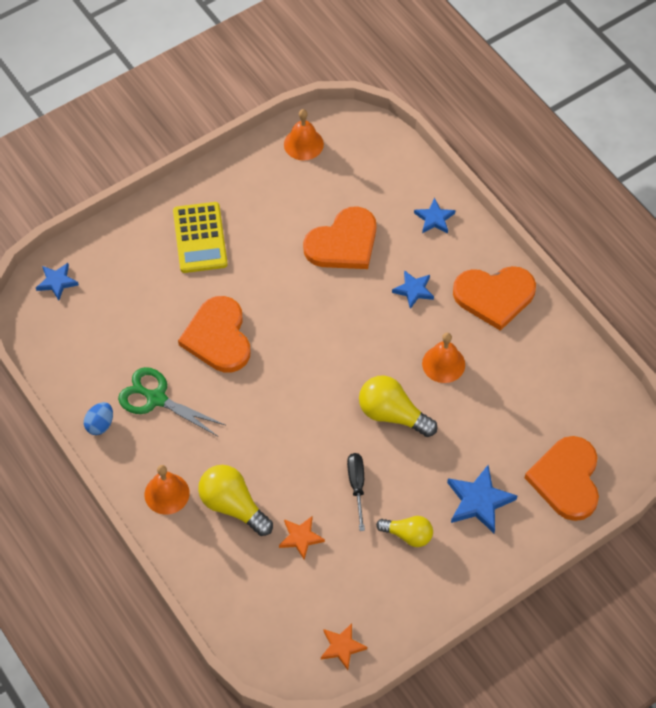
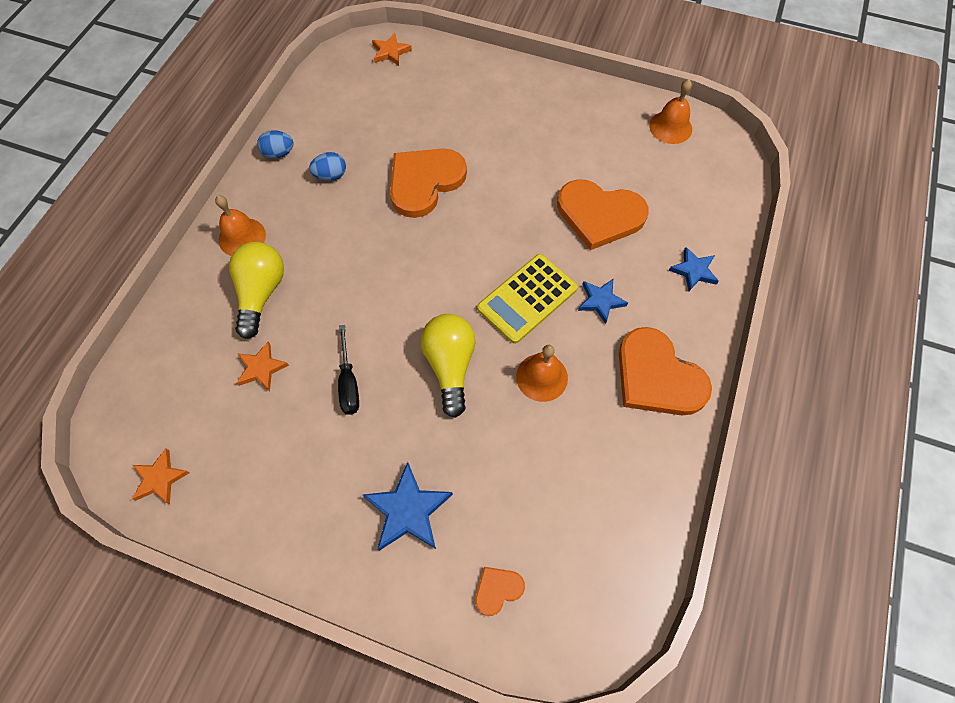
camera: 55 degrees right, 5 degrees up
blue star [36,263,79,301] -> orange star [372,33,412,66]
green scissors [118,367,225,436] -> blue egg [309,152,346,181]
yellow calculator [173,202,228,273] -> yellow calculator moved to [477,254,578,344]
black screwdriver [347,453,365,531] -> black screwdriver turned 120 degrees clockwise [338,325,359,415]
yellow light bulb [376,516,433,547] -> none
orange heart [525,436,599,521] -> orange heart [475,567,525,616], size x0.46

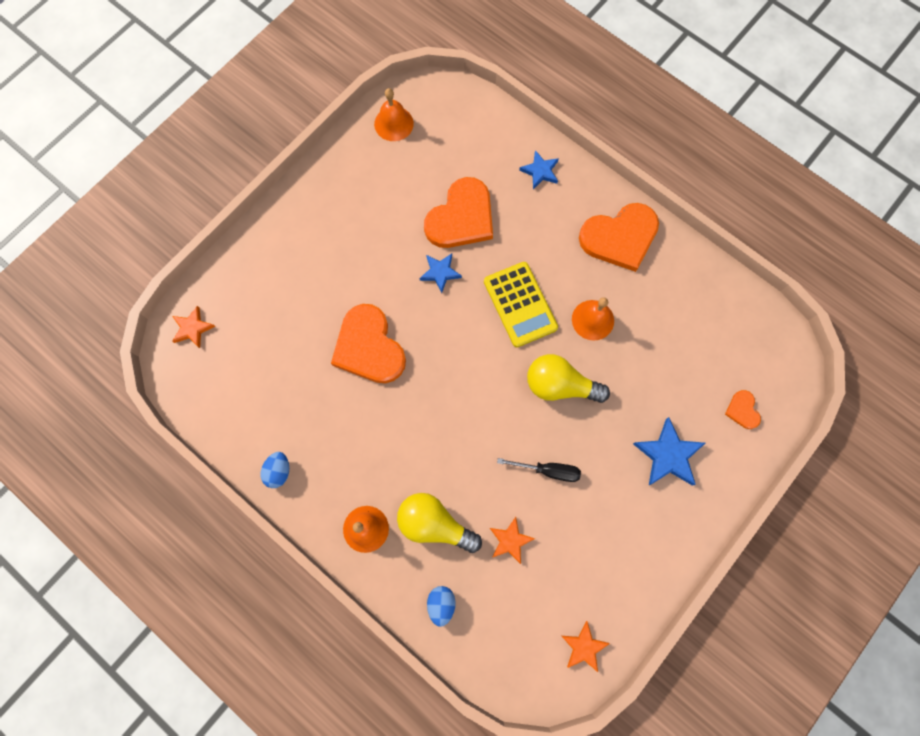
camera: 70 degrees left, 10 degrees up
blue egg [309,152,346,181] -> blue egg moved to [427,586,456,627]
blue star [578,279,628,324] -> blue star moved to [420,254,462,293]

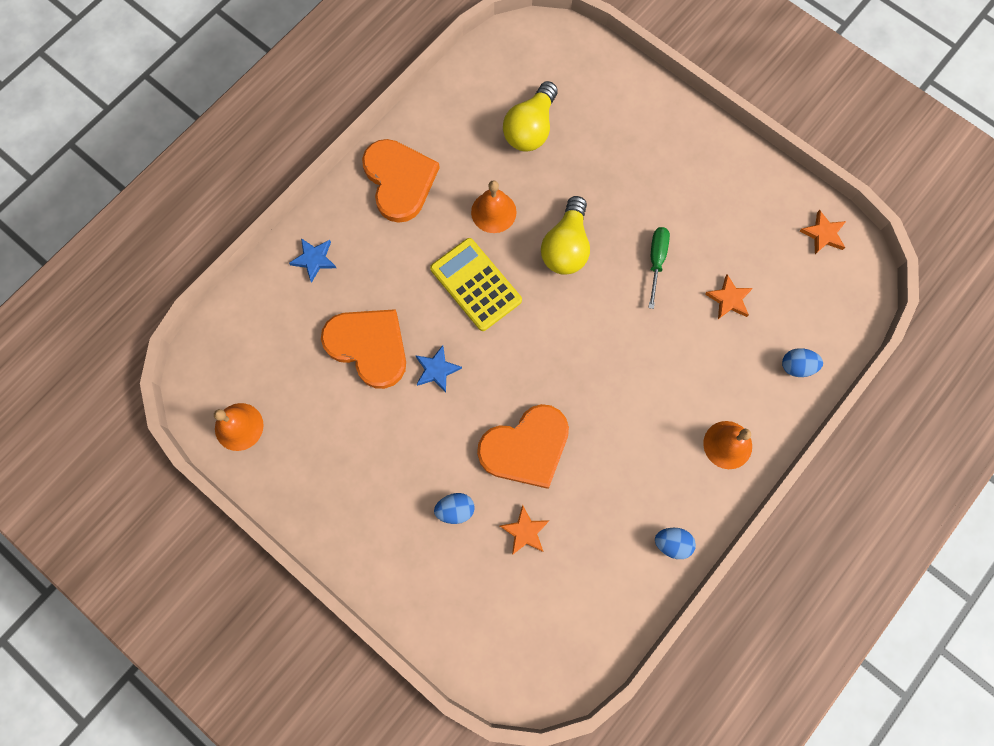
camera: 90 degrees left, 0 degrees up
orange star [172,306,215,348] -> orange star moved to [500,505,550,555]
yellow light bulb [397,493,482,553] -> yellow light bulb moved to [503,81,558,152]
yellow calculator [484,262,558,347] -> yellow calculator turned 105 degrees counterclockwise [430,238,522,331]
black screwdriver [497,458,581,482] -> green screwdriver [648,227,670,309]
blue star [633,417,705,486] -> none
orange heart [725,390,761,429] -> none
none -> blue egg [434,493,474,524]

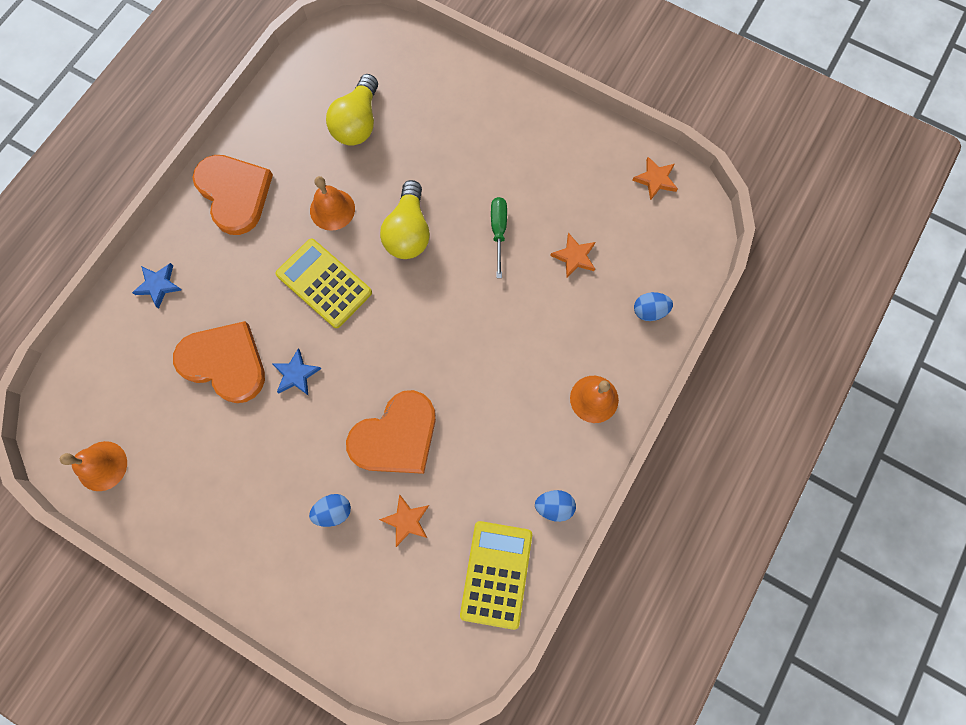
camera: 10 degrees left, 0 degrees up
none -> yellow calculator [460,521,532,630]

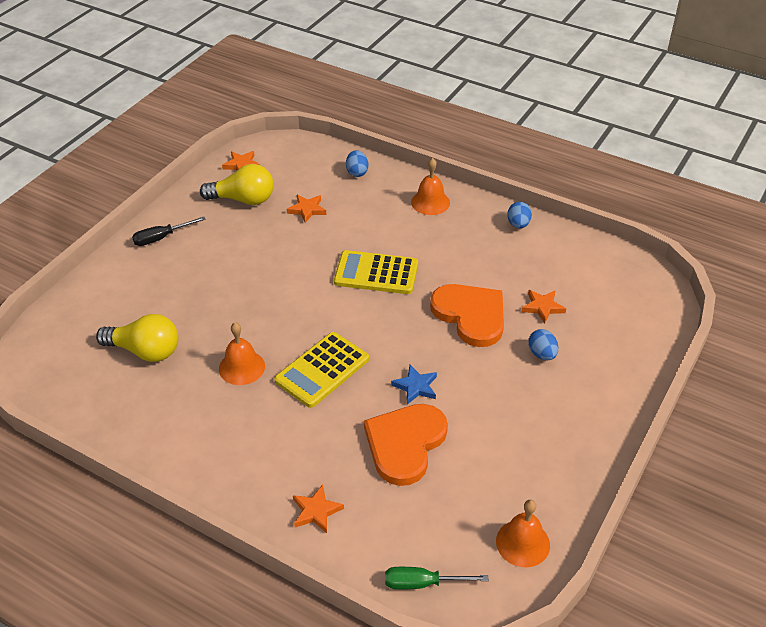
camera: 90 degrees left, 30 degrees down
blue star [132,263,182,309] -> orange star [293,485,344,533]
orange heart [192,155,273,235] -> none
yellow light bulb [380,180,430,259] -> yellow light bulb moved to [200,164,274,205]
yellow calculator [460,521,532,630] -> yellow calculator moved to [334,250,418,294]
green screwdriver [491,197,507,278] -> green screwdriver moved to [385,567,489,589]
none -> black screwdriver [132,217,206,246]

